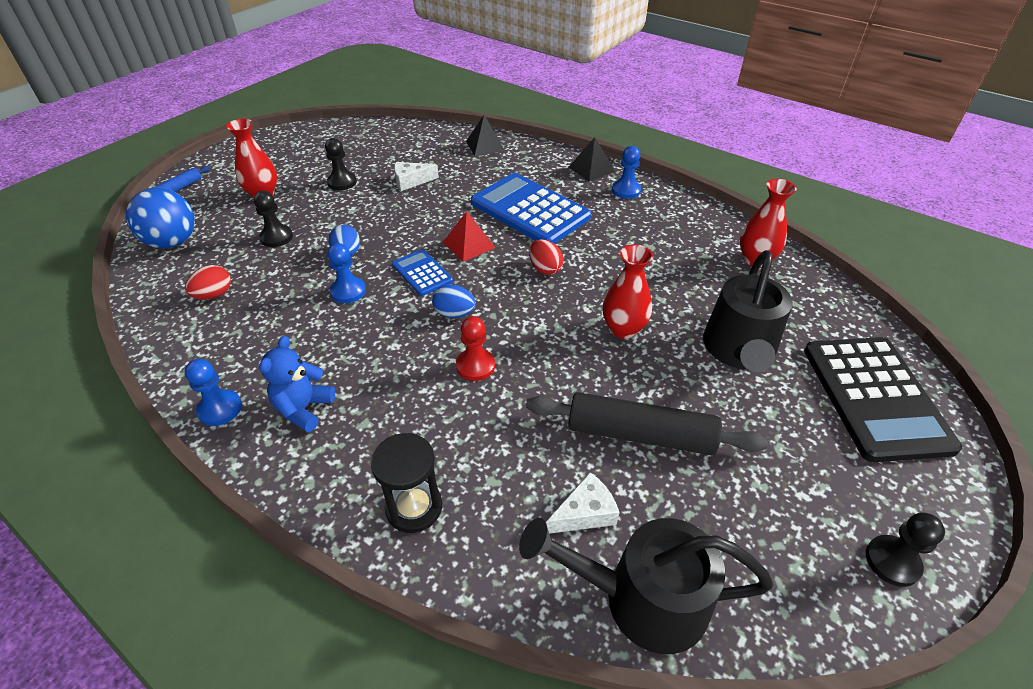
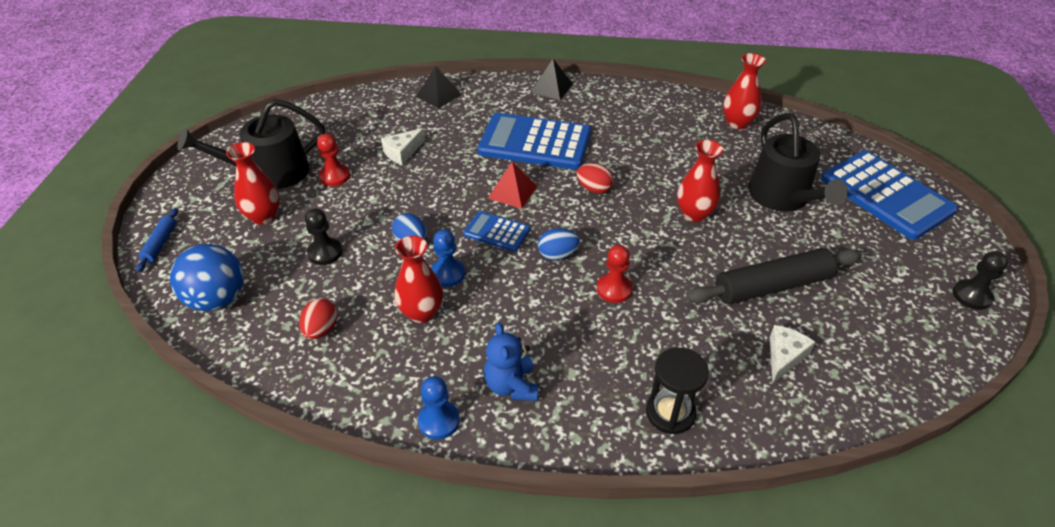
camera: 30 degrees left, 0 degrees up
black pawn [325,138,357,190] -> red pawn [317,134,350,186]
black watering can [519,518,773,654] -> black watering can moved to [177,99,325,189]
blue pawn [612,146,641,199] -> none
black calculator [804,337,963,462] -> blue calculator [821,151,958,240]
none -> red vase [394,236,443,323]

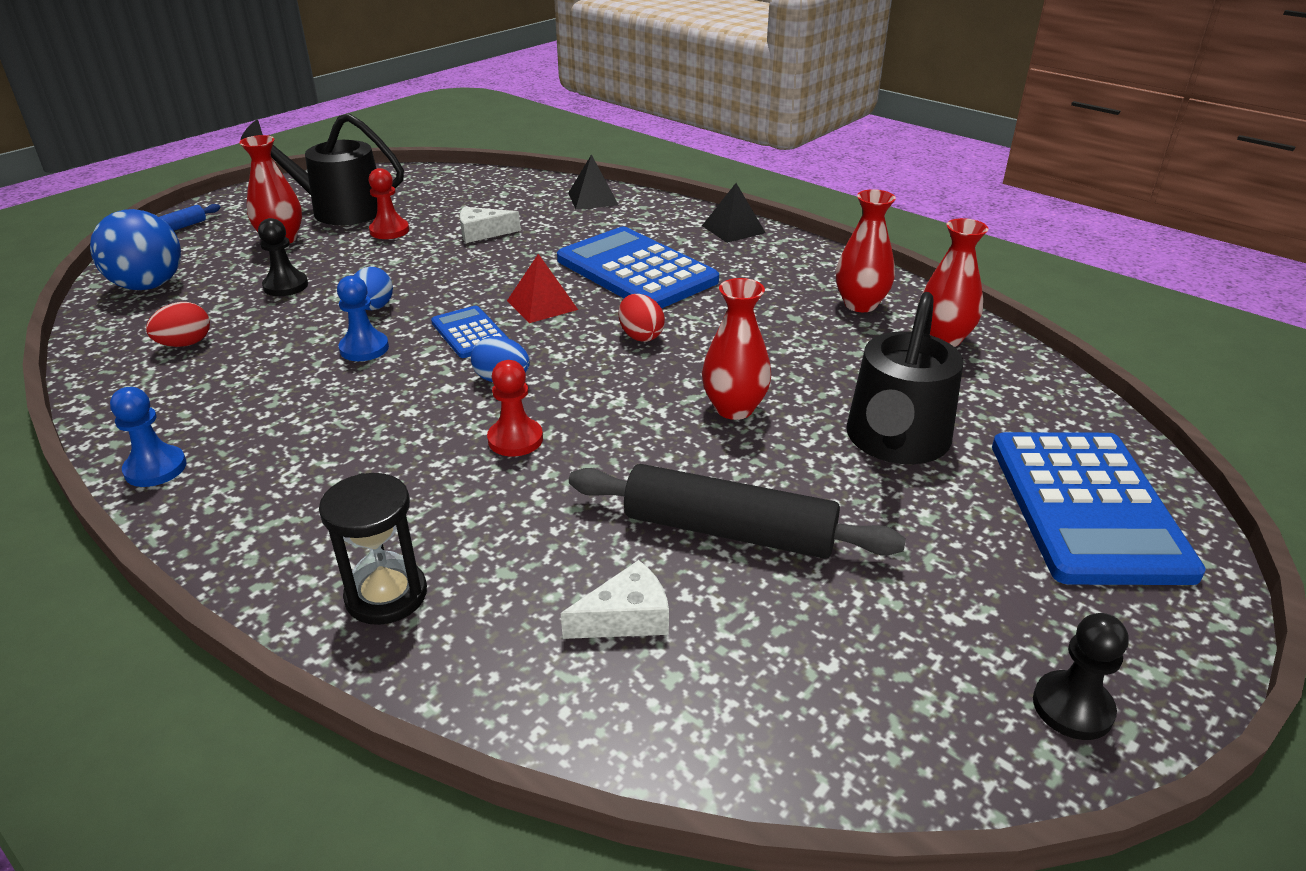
camera: 35 degrees right, 10 degrees down
red vase [394,236,443,323] -> red vase moved to [836,189,896,312]
blue teddy bear [484,323,538,401] -> none

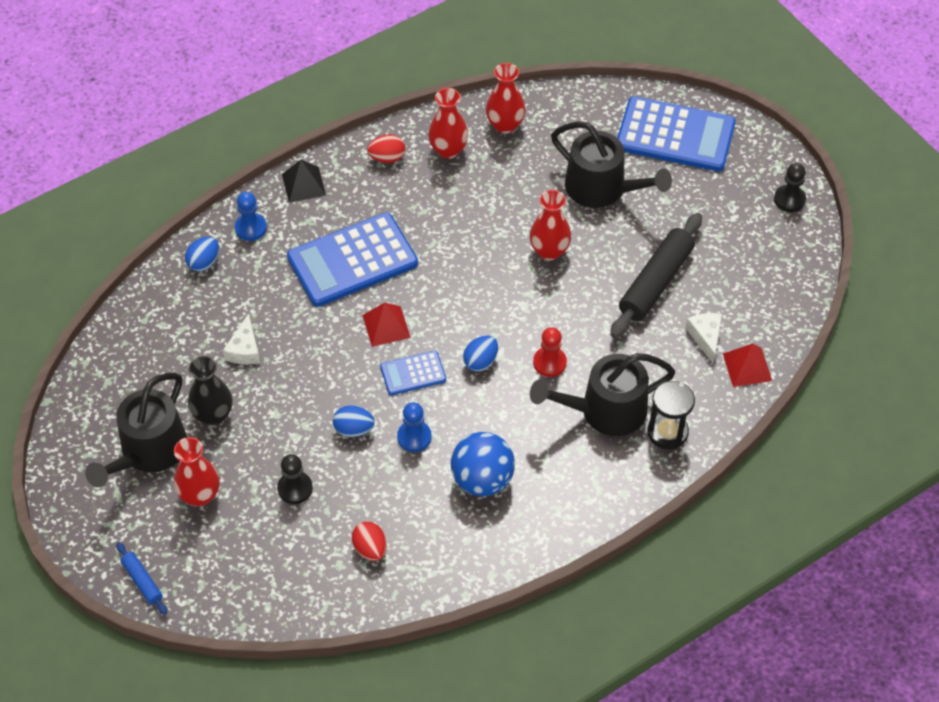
camera: 75 degrees left, 20 degrees up
blue ball [90,209,181,290] -> blue ball moved to [451,432,515,496]
blue pawn [110,387,187,487] -> blue pawn moved to [235,192,267,241]
red pawn [369,168,409,239] -> black vase [188,356,233,426]
black pyramid [568,154,618,209] -> blue egg [185,237,219,272]
red egg [618,294,665,342] -> red egg moved to [367,134,405,163]
none -> black watering can [530,353,675,436]
none -> red pyramid [723,344,772,387]

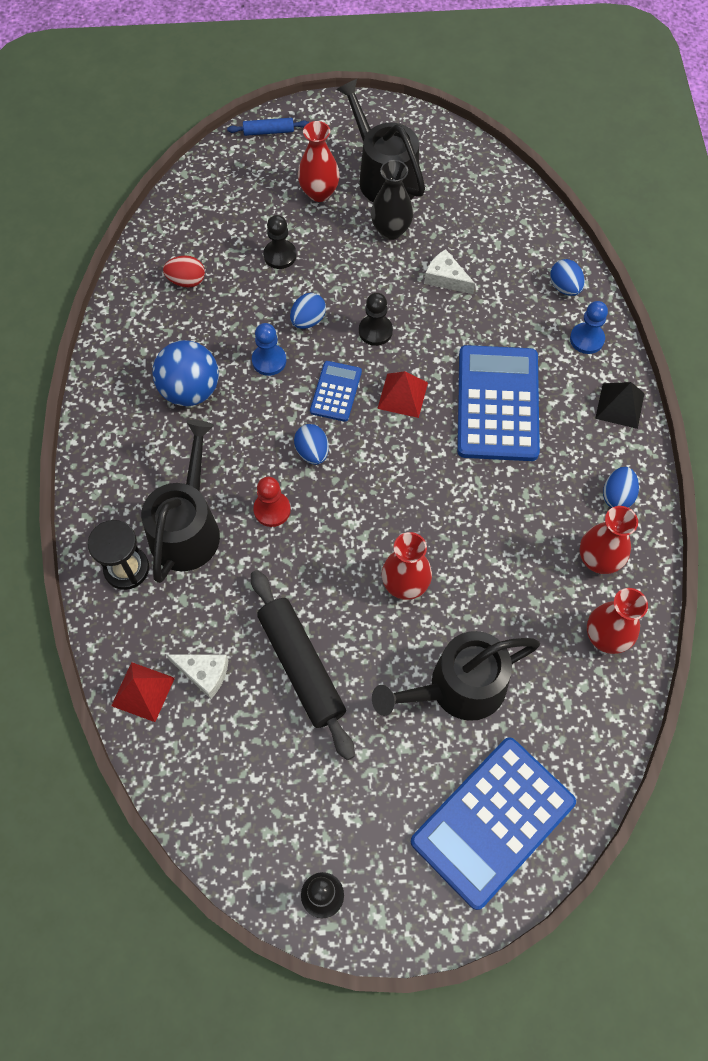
camera: 120 degrees right, 10 degrees up
red egg [367,134,405,163] -> blue egg [603,467,639,508]
none -> black pawn [359,293,393,346]

